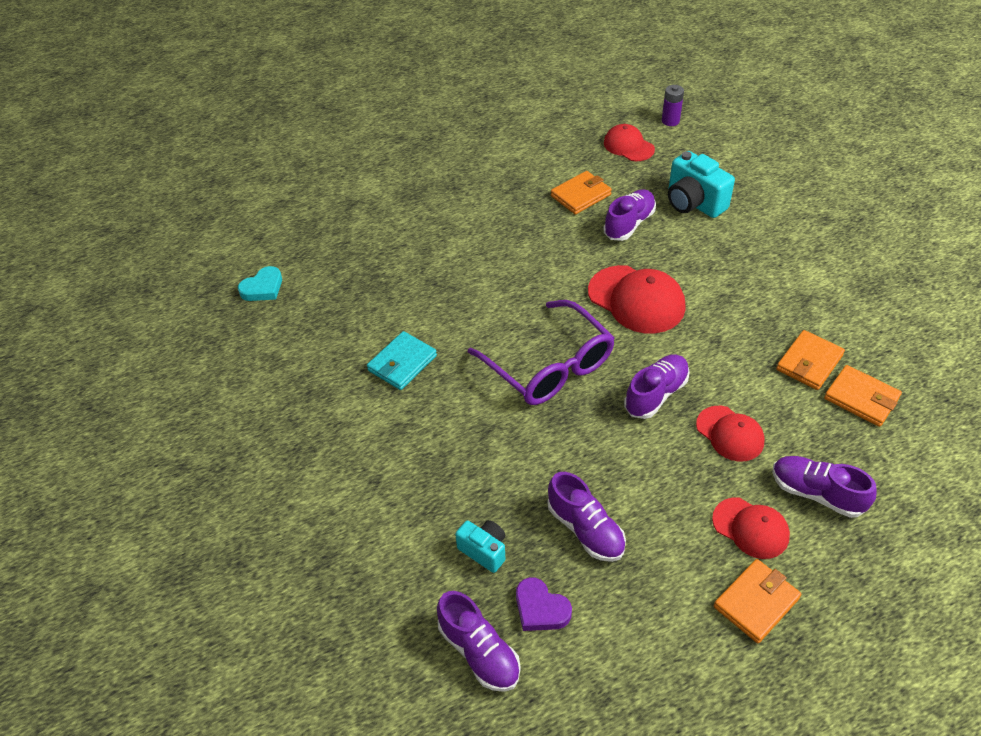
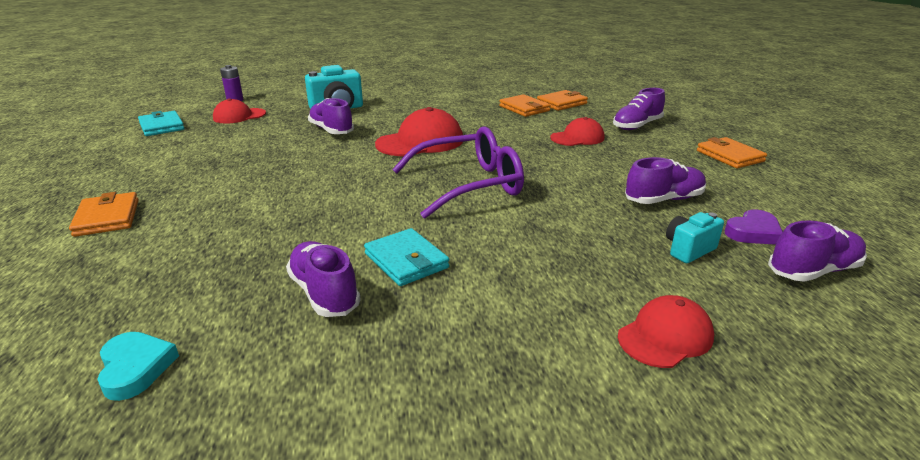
camera: 75 degrees left, 20 degrees down
orange wallet [551,171,612,215] -> orange wallet moved to [69,192,139,237]
purple shoe [624,355,690,419] -> purple shoe moved to [286,241,361,317]
red cap [712,497,790,559] -> red cap moved to [618,295,714,368]
none -> turquoise wallet [138,111,185,136]

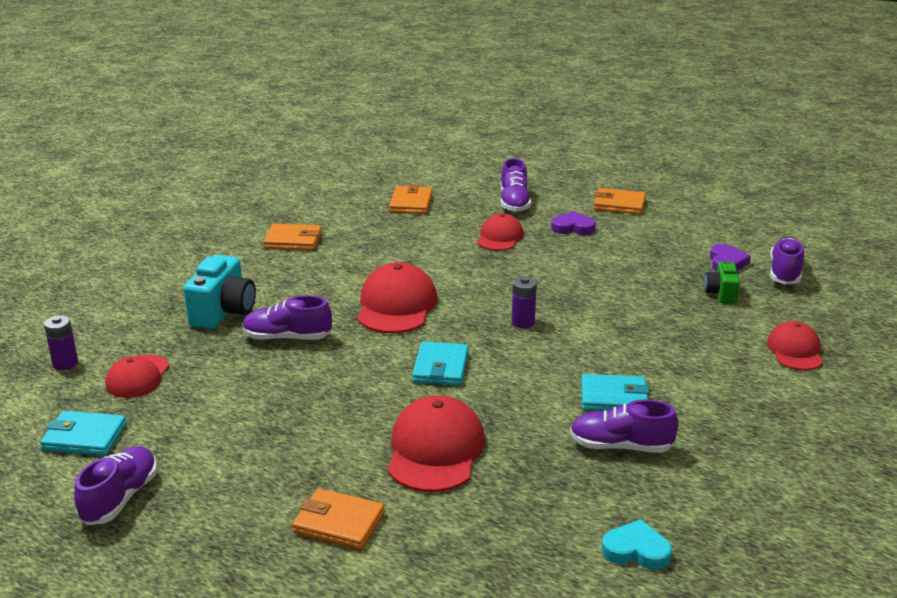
camera: 50 degrees left, 0 degrees up
purple glasses [392,126,524,219] -> purple battery [512,277,537,328]
orange wallet [499,94,551,117] -> orange wallet moved to [263,224,322,251]
purple shoe [625,157,706,204] -> purple shoe moved to [74,446,157,525]
turquoise camera [666,212,724,263] -> green camera [704,260,740,304]
none -> red cap [388,395,485,492]
none -> turquoise wallet [412,341,468,386]
none -> purple heart [551,211,596,235]

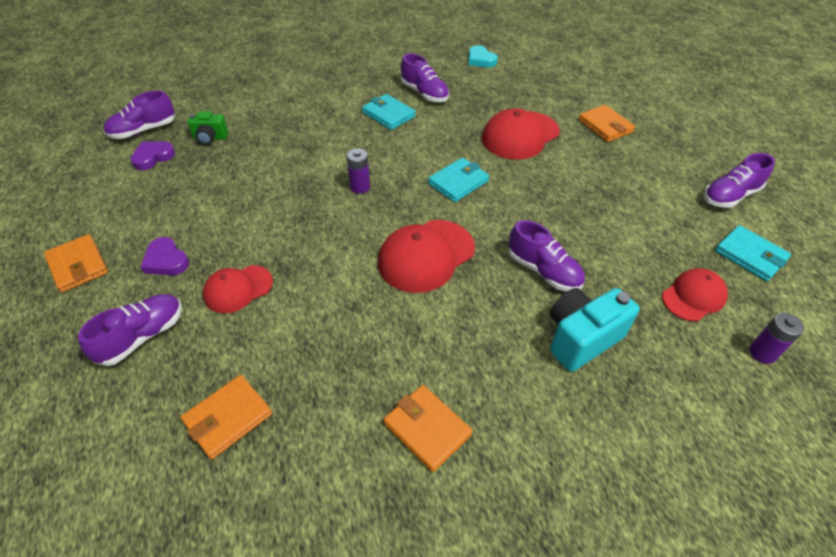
camera: 140 degrees left, 20 degrees up
green camera [704,260,740,304] -> green camera turned 45 degrees clockwise [187,111,228,145]
red cap [767,321,823,370] -> none

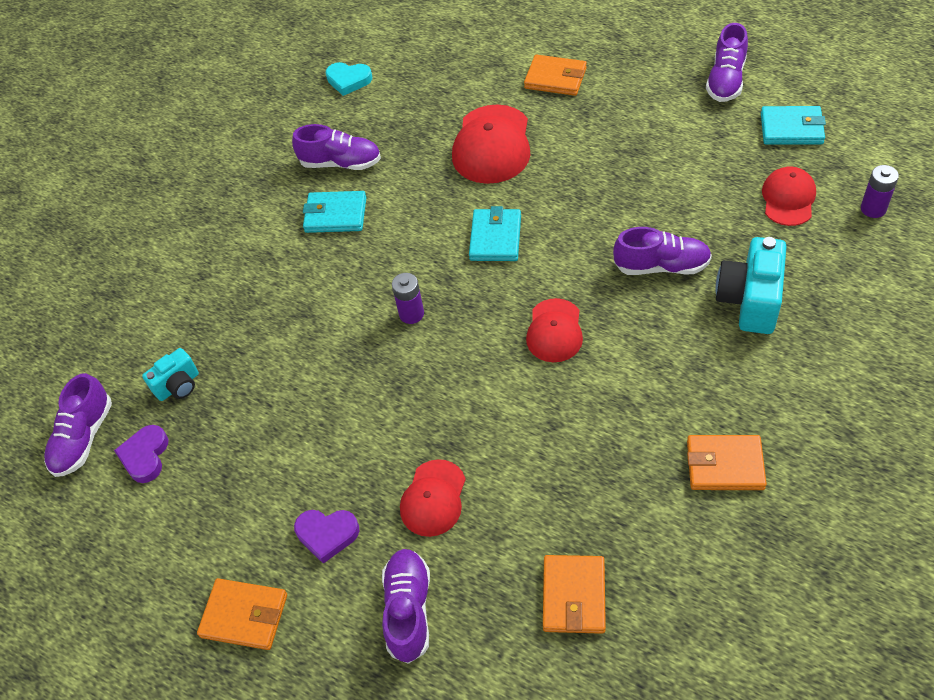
camera: 35 degrees left, 5 degrees up
green camera [187,111,228,145] -> turquoise camera [142,348,199,401]
red cap [378,220,475,293] -> red cap [526,298,583,362], size x0.62

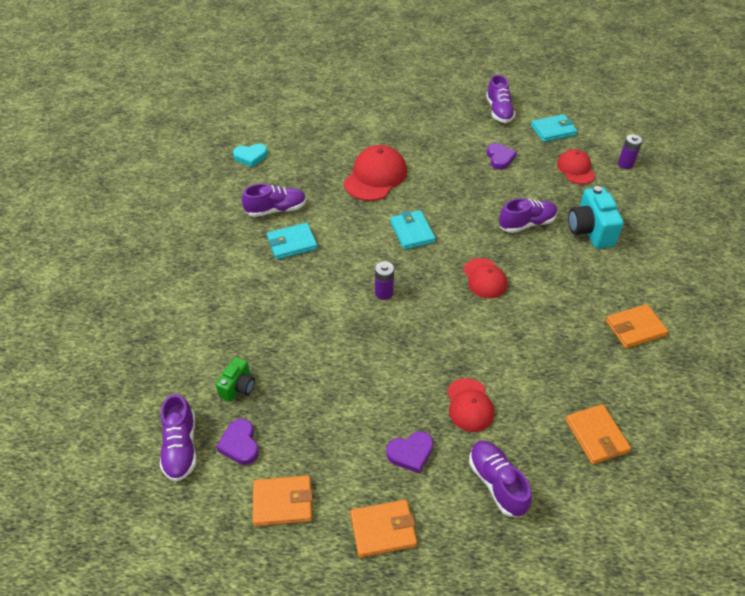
camera: 30 degrees left, 5 degrees down
turquoise camera [142,348,199,401] -> green camera [216,357,255,402]
red cap [452,105,530,184] -> red cap turned 135 degrees counterclockwise [344,145,407,201]
orange wallet [524,55,587,96] -> orange wallet moved to [253,475,313,526]
none -> purple heart [487,143,517,170]

